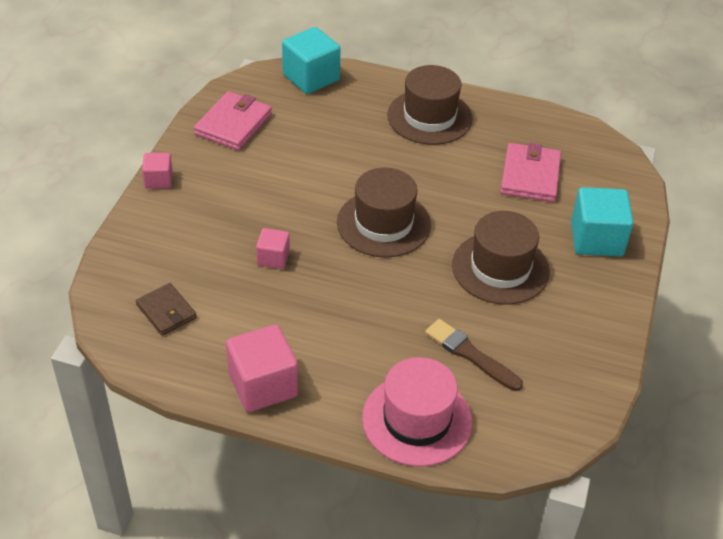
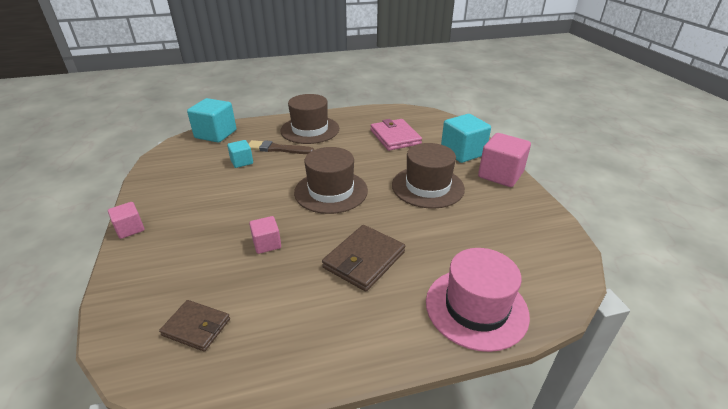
camera: 30 degrees left, 10 degrees down
pink wallet [194,91,272,151] -> none
pink cube [226,324,298,412] -> pink cube moved to [478,133,531,187]
brown brush [425,319,523,391] -> brown brush moved to [249,140,315,154]
none -> turquoise cube [227,140,253,168]
none -> brown wallet [322,225,405,292]

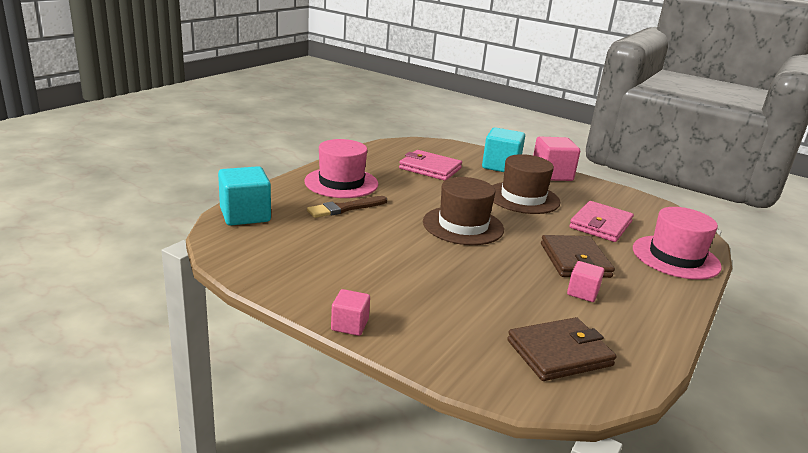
camera: 45 degrees left, 10 degrees down
brown wallet [159,300,230,352] -> brown wallet [507,317,616,381], size x1.52
turquoise cube [227,140,253,168] -> none
pink cube [249,216,281,254] -> pink cube moved to [567,261,604,302]
brown hat [280,94,339,144] -> pink hat [305,139,378,198]
none -> pink wallet [569,201,634,242]

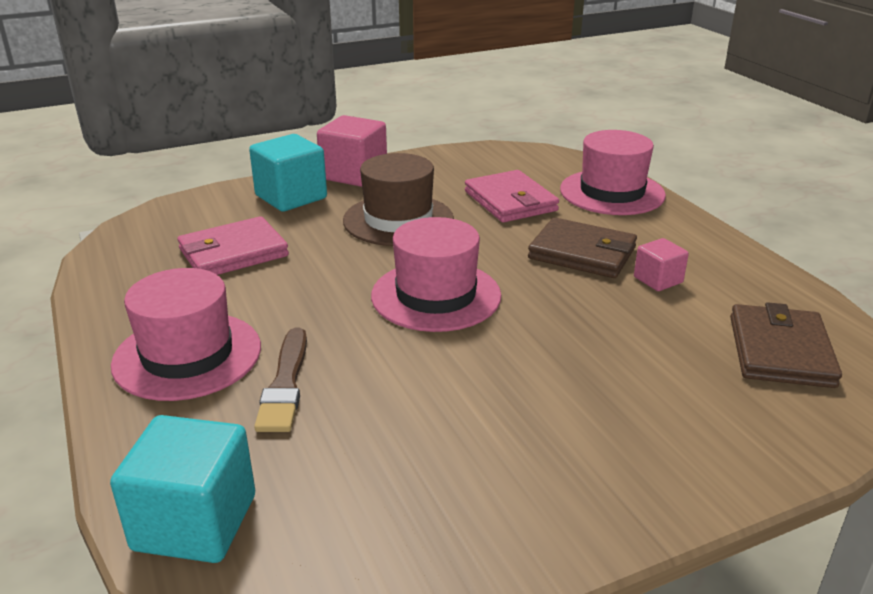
camera: 55 degrees left, 5 degrees up
pink cube [331,289,370,336] -> none
brown hat [423,177,504,245] -> pink hat [371,217,501,332]

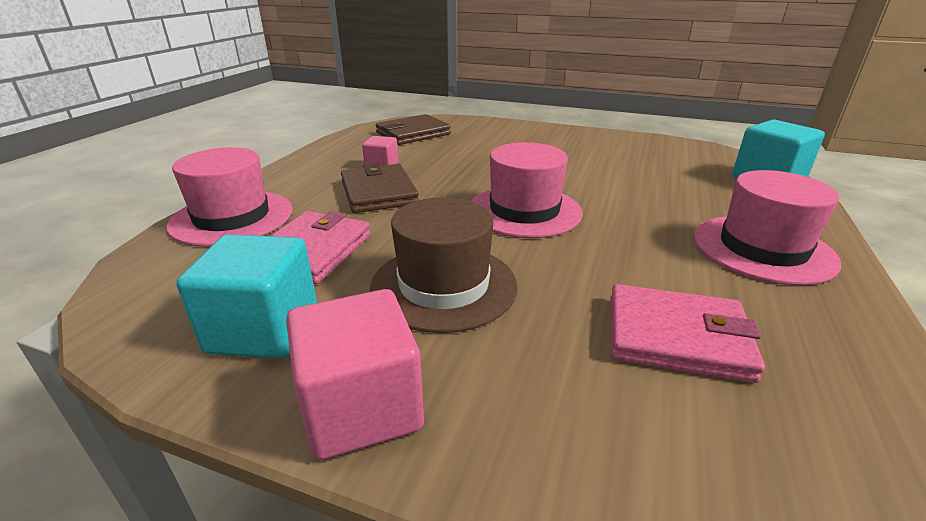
camera: 135 degrees left, 0 degrees up
turquoise cube [249,134,327,212] -> turquoise cube moved to [176,234,317,359]
brown brush [254,328,307,432] -> none

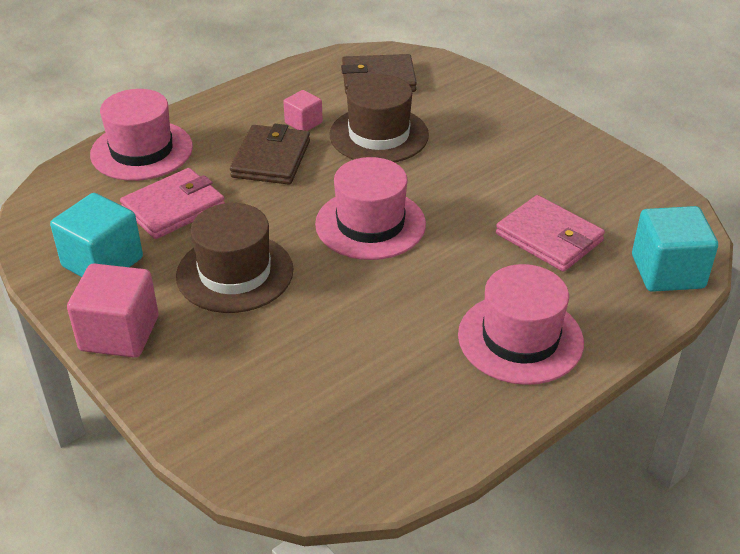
camera: 30 degrees right, 10 degrees up
pink wallet [610,284,765,383] -> pink wallet moved to [496,195,605,272]
none -> brown hat [330,74,429,162]

